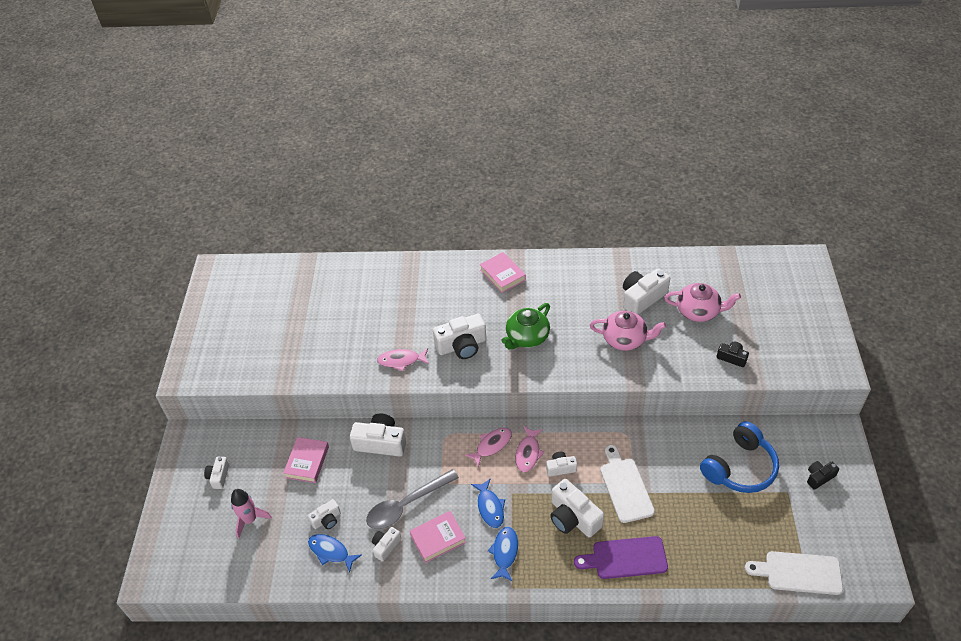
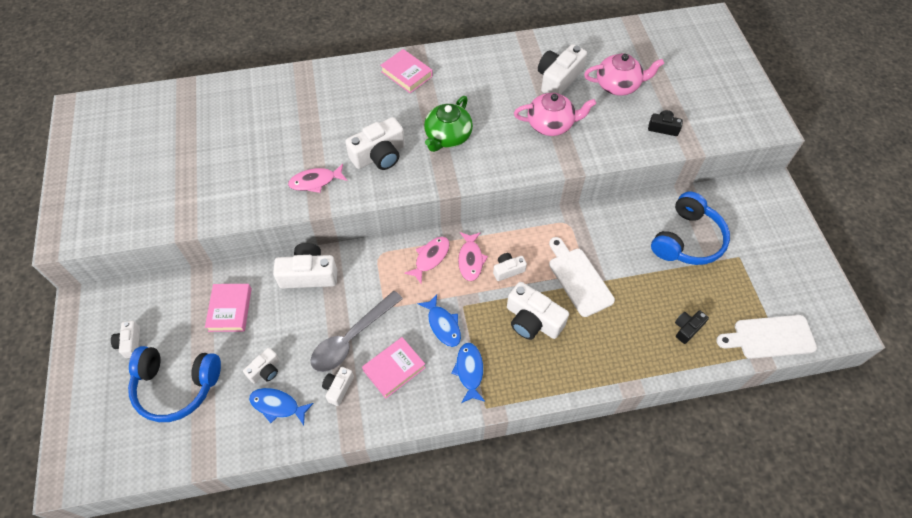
camera: 15 degrees left, 10 degrees up
pink rocket [231,489,272,538] -> blue headphones [128,346,221,422]
purple cutting board [574,536,668,579] -> none
black camera [807,461,839,490] -> black camera moved to [675,310,709,344]

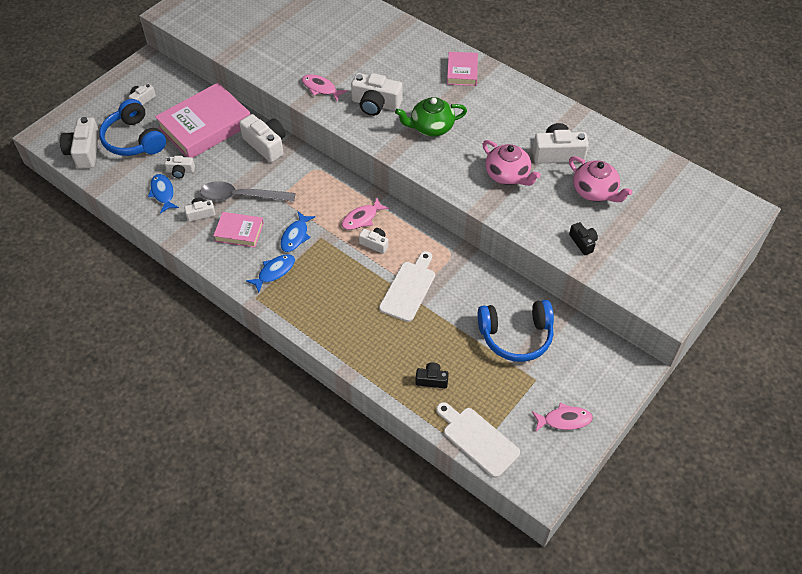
camera: 50 degrees right, 5 degrees down
pink book [205,284,252,332] -> pink book [155,83,250,158], size x1.95
pink fish [404,237,450,285] -> pink fish moved to [532,403,593,431]
white camera [507,282,569,340] -> white camera moved to [60,117,100,169]

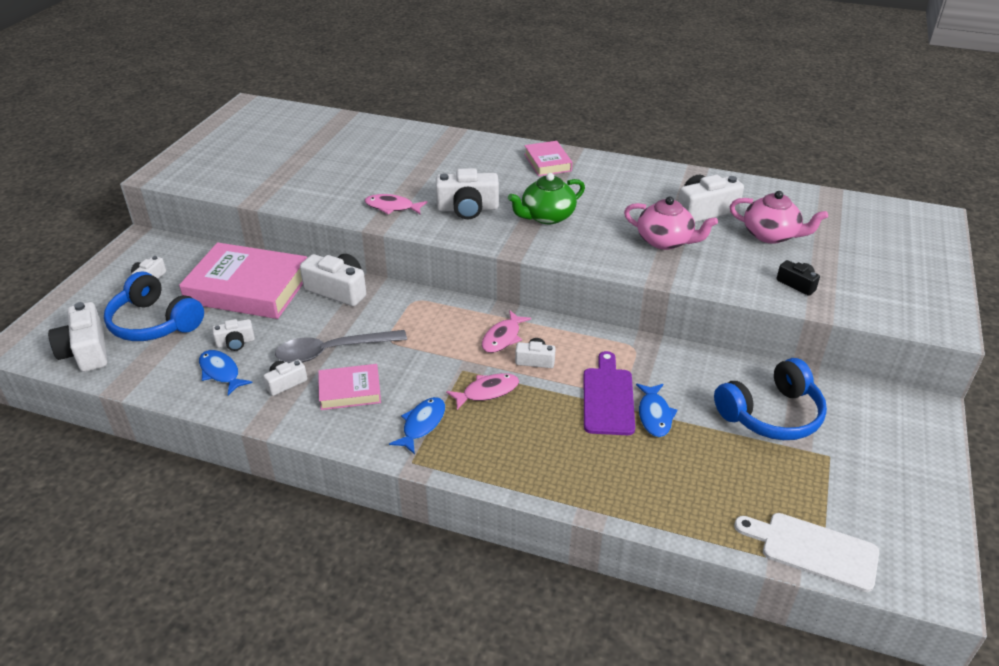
camera: 20 degrees left, 15 degrees down
pink book [155,83,250,158] -> pink book turned 75 degrees clockwise [179,242,307,319]
blue fish [280,212,315,252] -> blue fish moved to [636,384,678,437]
white cutting board [379,251,435,322] -> purple cutting board [584,351,635,435]
black camera [415,362,449,388] -> none
pink fish [532,403,593,431] -> pink fish moved to [446,373,519,410]

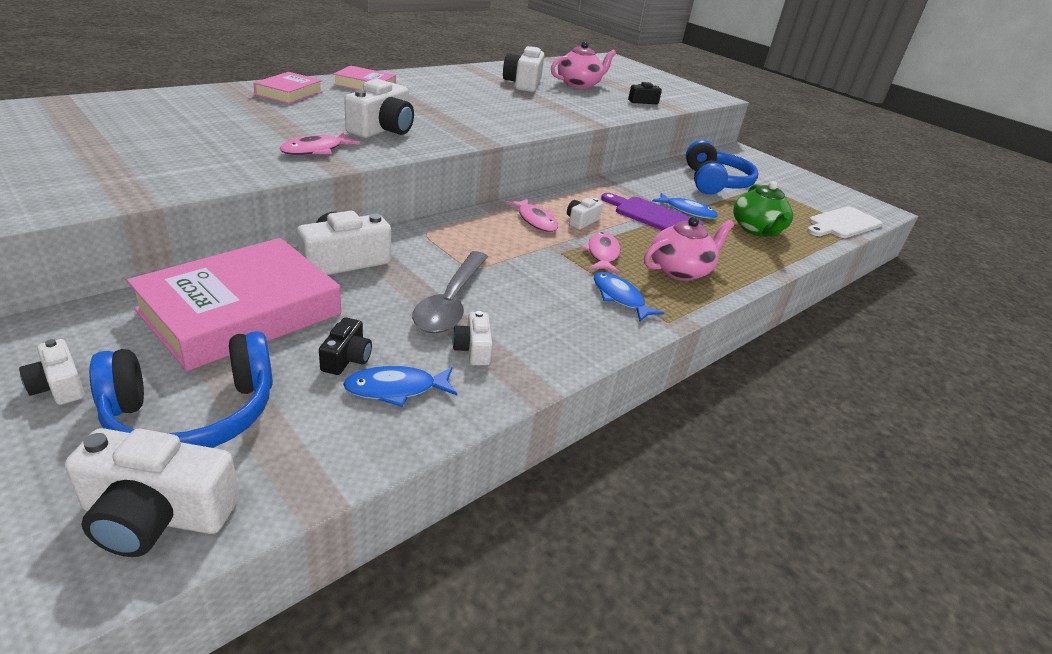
camera: 65 degrees left, 5 degrees down
white camera [212,319,255,351] -> black camera [319,317,372,375]
pink book [318,364,381,410] -> pink book moved to [253,72,323,104]
green teapot [508,173,585,224] -> green teapot moved to [733,181,793,237]
pink teapot [624,196,718,250] -> pink teapot moved to [644,217,734,281]

